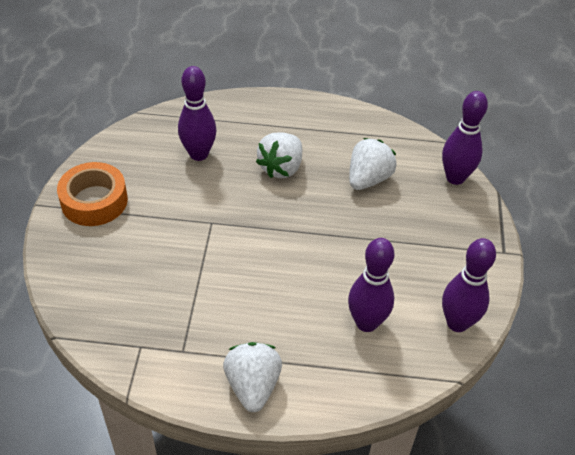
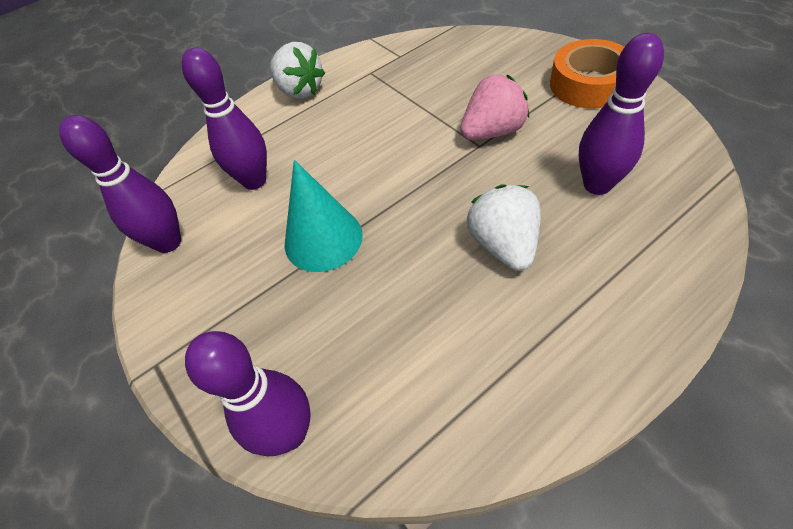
camera: 145 degrees right, 5 degrees up
white strawberry [349,138,397,190] -> none
none -> turquoise cone [284,160,363,272]
none -> pink strawberry [460,75,529,140]

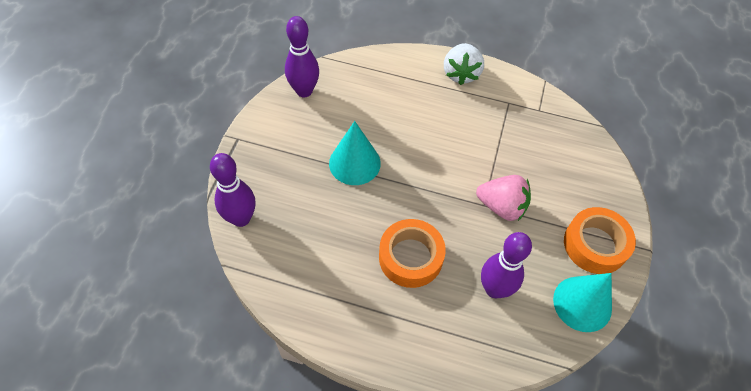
camera: 45 degrees right, 5 degrees up
purple bowling pin [182,47,267,190] -> none
white strawberry [467,184,541,271] -> orange tape [379,219,446,288]
none -> turquoise cone [553,273,612,332]

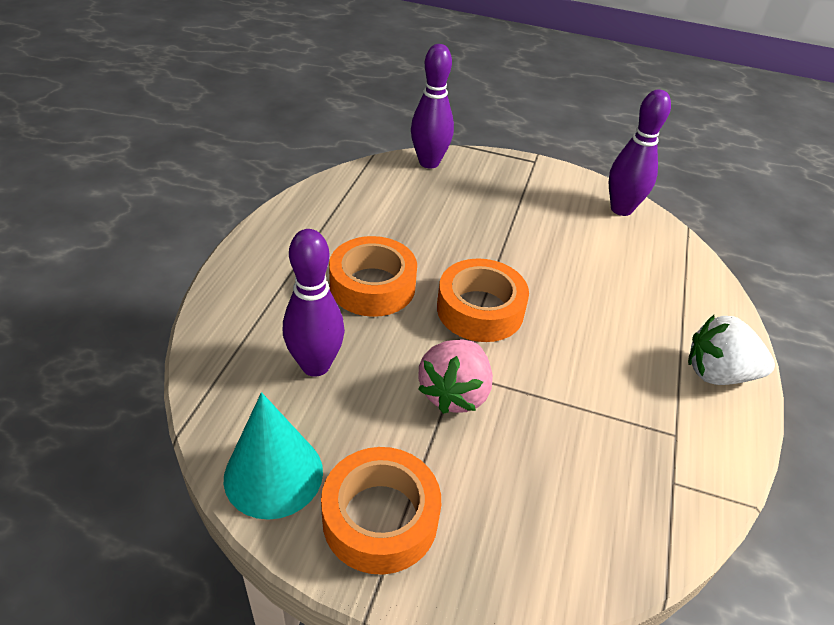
camera: 90 degrees right, 15 degrees down
turquoise cone [329,121,381,185] -> none
none -> orange tape [437,258,529,342]

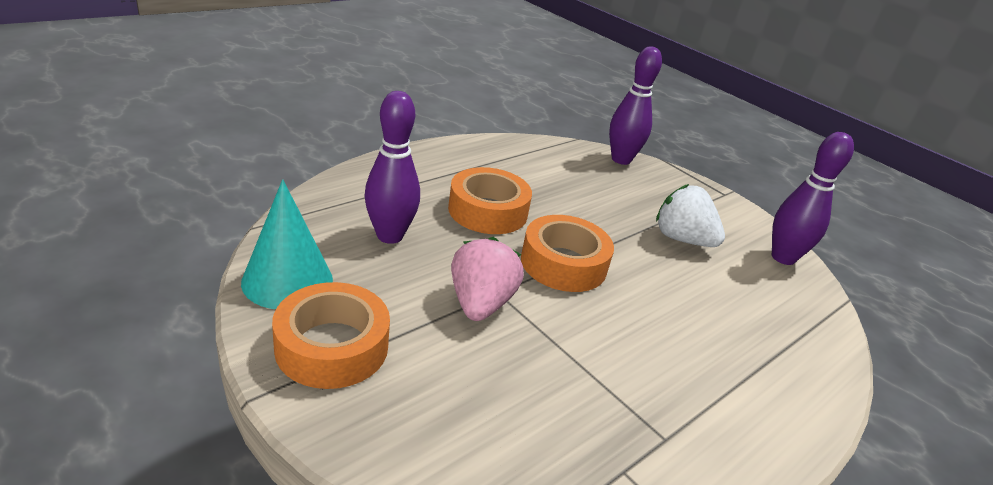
camera: 30 degrees right, 10 degrees down
pink strawberry [418,339,493,414] -> pink strawberry turned 135 degrees clockwise [451,237,524,321]
white strawberry [688,315,775,385] -> white strawberry moved to [656,184,725,247]

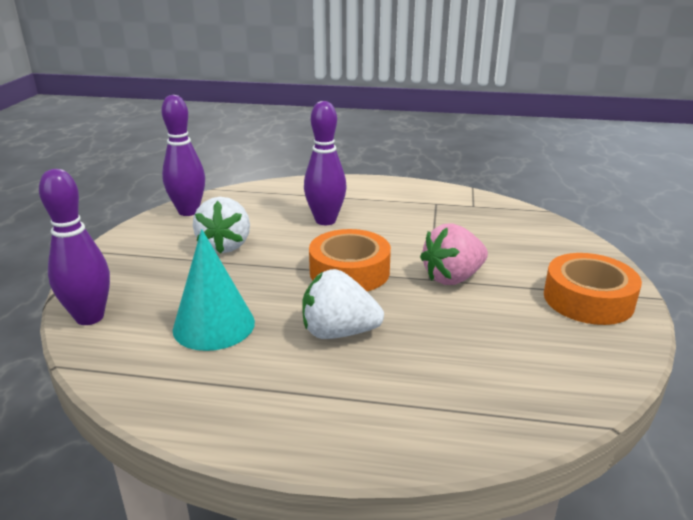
camera: 125 degrees left, 5 degrees down
turquoise cone [241,179,333,309] -> turquoise cone moved to [173,229,255,351]
purple bowling pin [364,91,420,244] -> purple bowling pin moved to [304,101,347,225]
orange tape [448,167,532,234] -> white strawberry [302,269,384,339]

